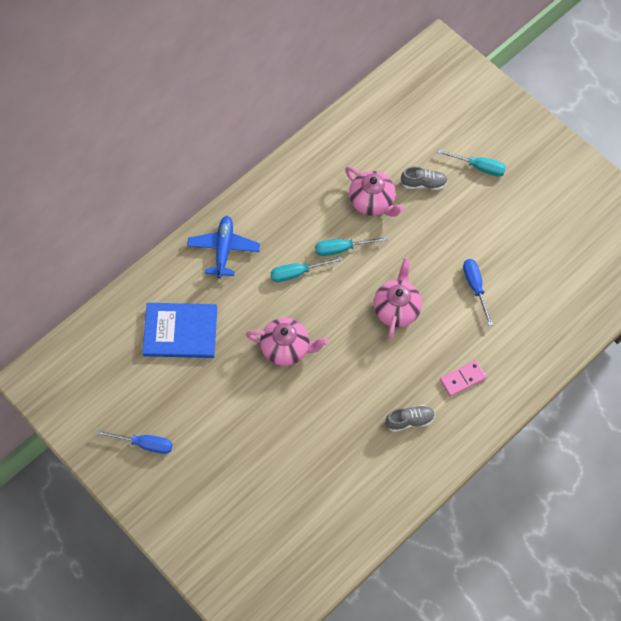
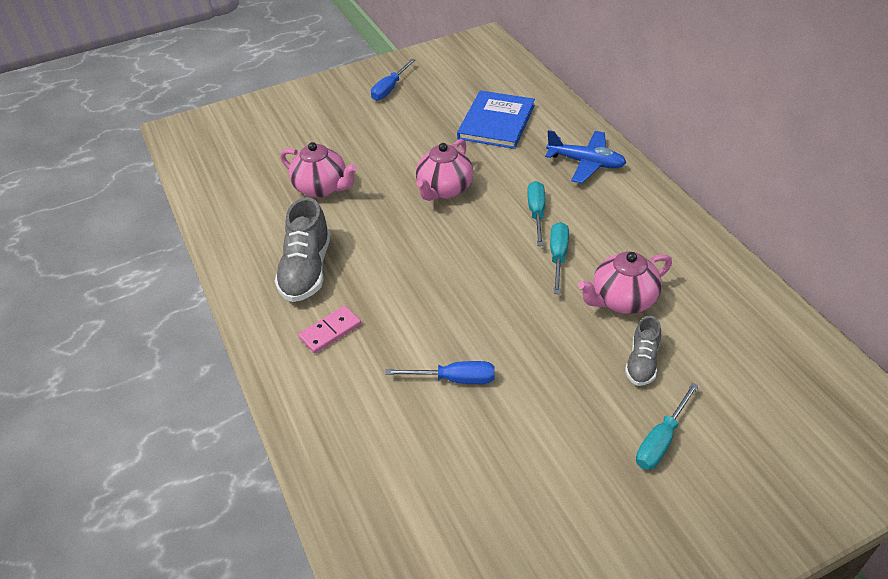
camera: 110 degrees right, 20 degrees down
pink teapot [373,258,422,339] -> pink teapot moved to [280,142,357,198]
grey shoe [385,405,435,432] -> grey shoe [275,197,331,302], size x1.73
pink domino [440,360,487,397] -> pink domino turned 60 degrees clockwise [298,306,361,354]

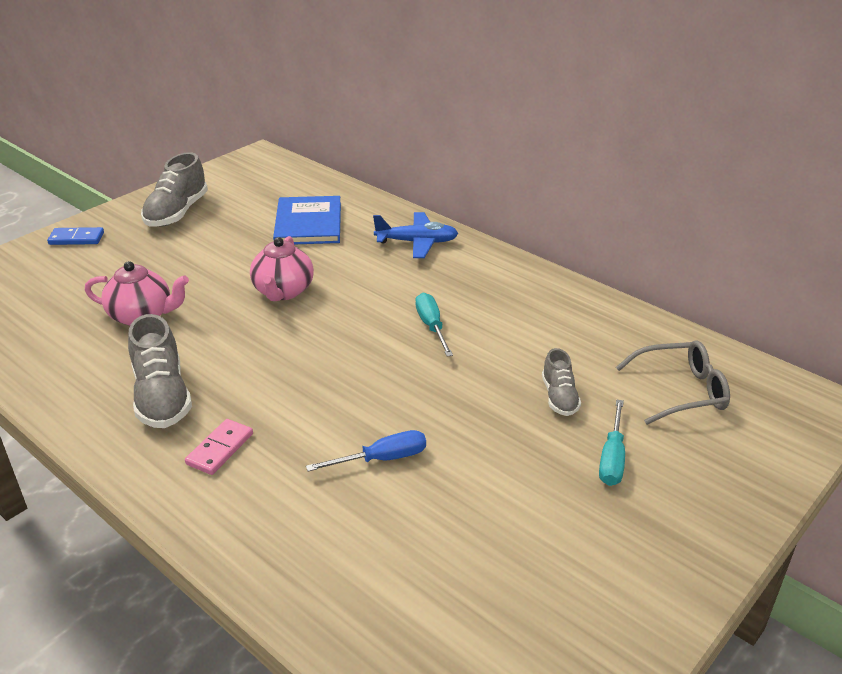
camera: 25 degrees left, 10 degrees down
blue screwdriver [371,59,415,101] -> grey shoe [141,152,208,227]
turquoise screwdriver [527,181,545,246] -> none
pink teapot [578,251,672,314] -> none
none -> blue domino [47,227,104,245]
none -> grey glasses [616,340,730,425]

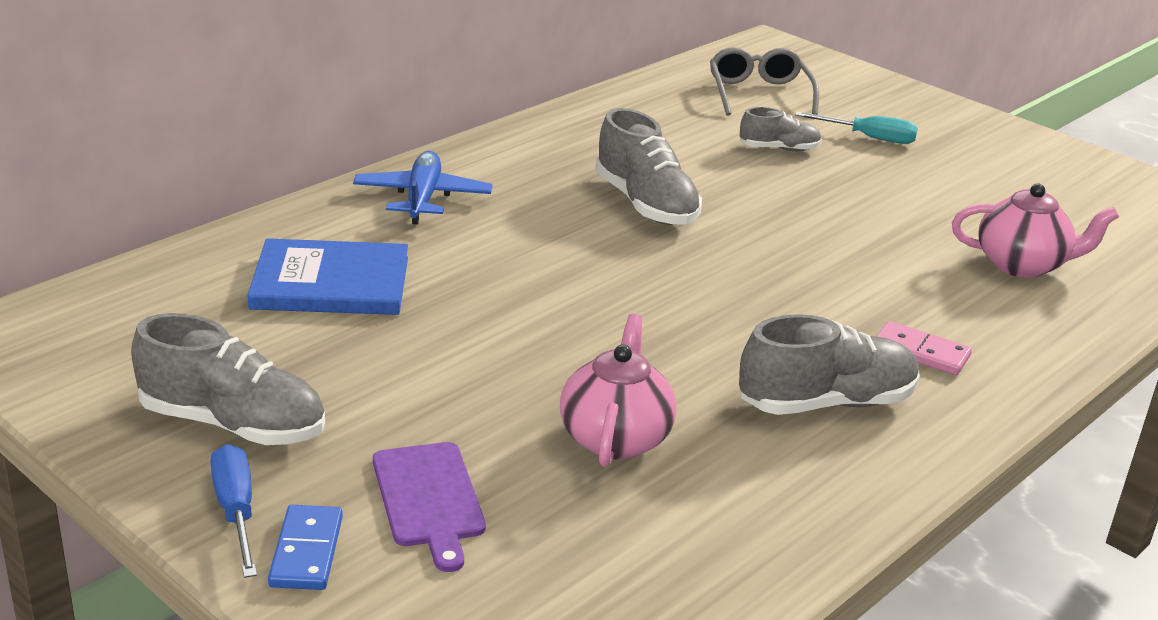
camera: 90 degrees left, 5 degrees down
pink teapot [250,236,314,301] -> pink teapot moved to [952,184,1119,278]
blue screwdriver [306,430,426,471] -> blue screwdriver moved to [211,444,257,578]
turquoise screwdriver [415,293,453,357] -> grey shoe [595,108,702,225]
none -> purple cutting board [373,442,486,572]

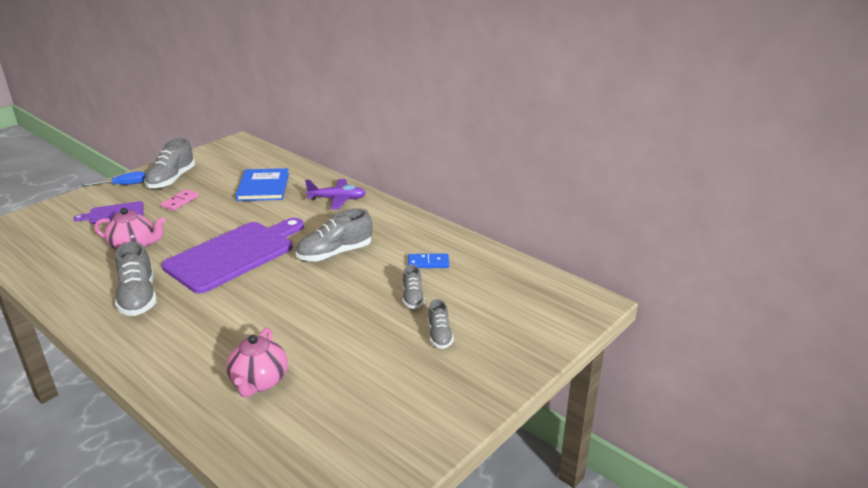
camera: 90 degrees right, 0 degrees up
blue domino [268,505,343,590] -> blue domino moved to [408,253,449,268]
blue plane [353,151,493,225] -> purple plane [305,179,366,209]
grey glasses [710,47,819,115] -> none
turquoise screwdriver [795,112,918,144] -> grey shoe [428,299,454,349]
pink domino [876,321,972,375] -> pink domino moved to [161,189,199,211]
none -> purple cutting board [162,218,304,293]

